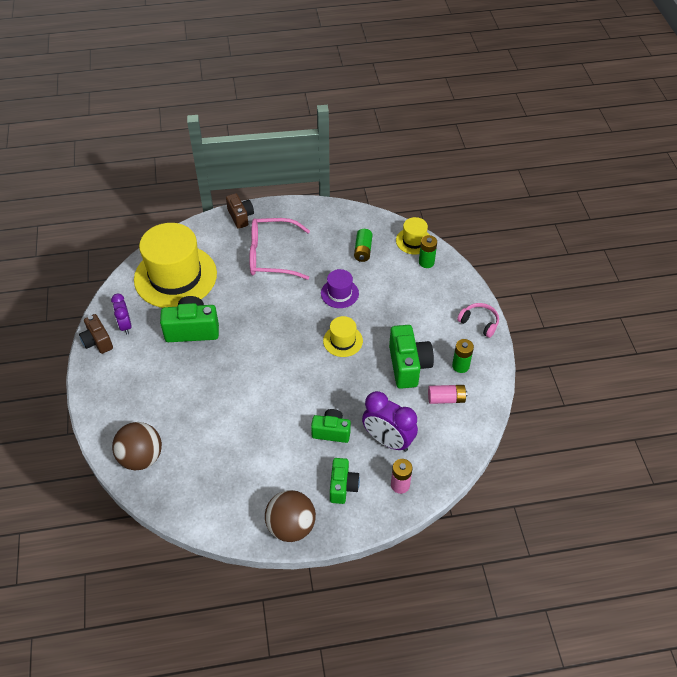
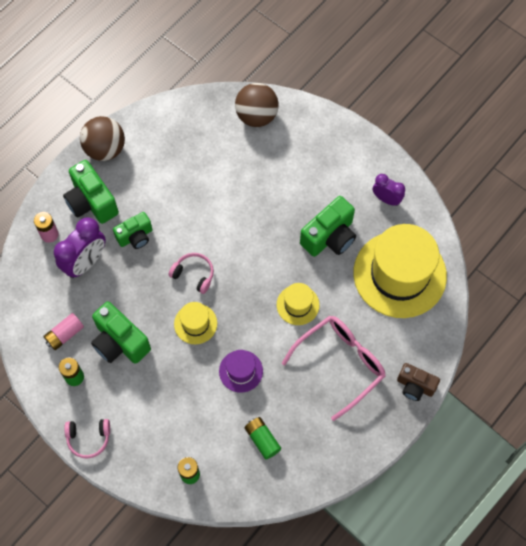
camera: 140 degrees right, 15 degrees up
brown camera [79,314,113,354] -> none
green camera [330,458,360,504] -> green camera [63,160,119,224], size x1.54
purple clock [362,391,418,452] -> purple clock turned 135 degrees clockwise [54,218,106,278]
yellow hat [396,217,430,254] -> yellow hat moved to [277,283,320,325]
none -> pink headphones [169,253,214,294]

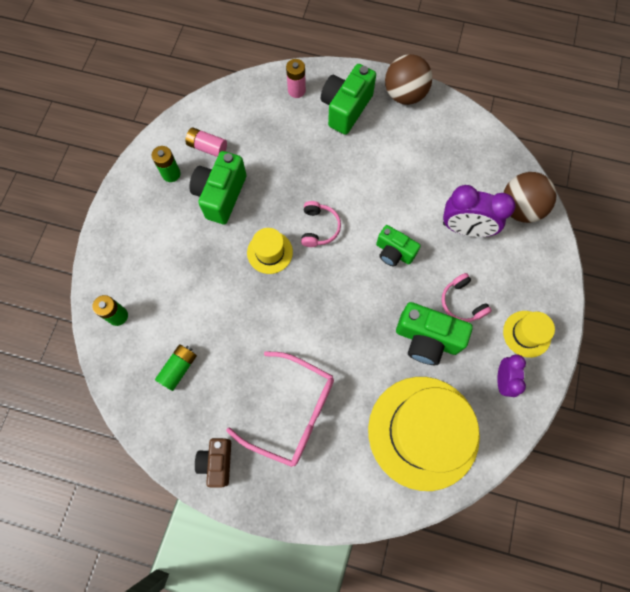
camera: 65 degrees right, 5 degrees up
purple clock [54,218,106,278] -> purple clock moved to [443,185,515,237]
pink headphones [64,419,110,458] -> pink headphones moved to [442,273,492,322]
green camera [113,212,153,249] -> green camera moved to [376,225,421,266]
purple hat [219,350,263,393] -> none
yellow hat [277,283,320,325] -> yellow hat moved to [503,311,555,358]
brown camera [397,363,440,401] -> brown camera moved to [195,438,231,488]

